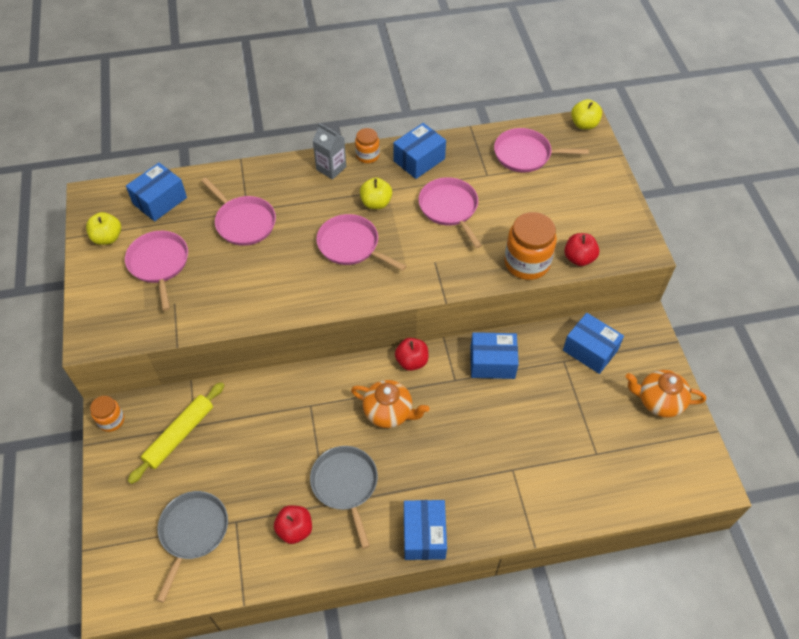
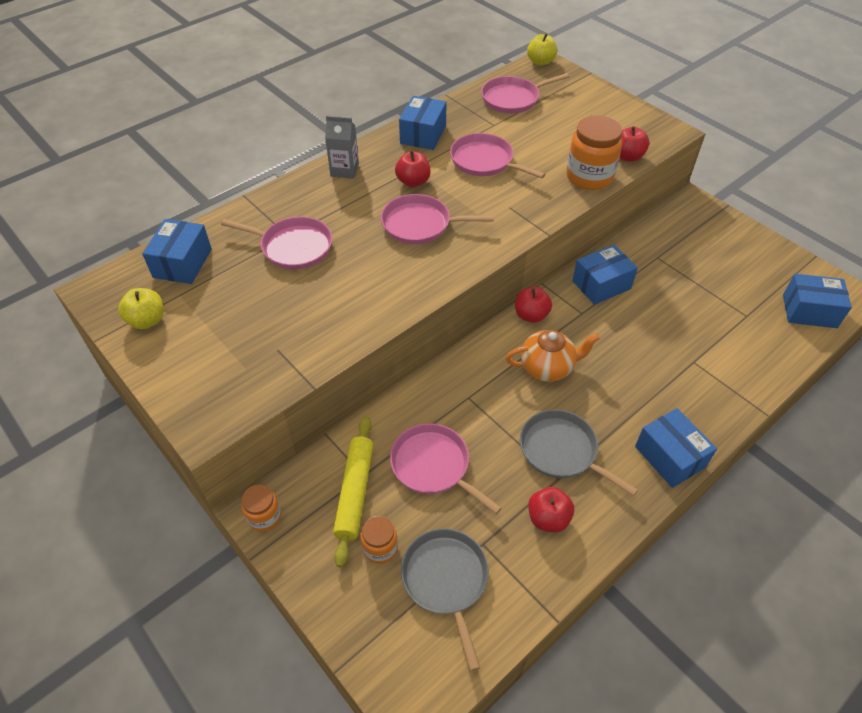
camera: 30 degrees left, 5 degrees down
pink pan [125,231,188,311] -> pink pan moved to [390,423,502,514]
orange jar [355,128,380,163] -> orange jar moved to [360,516,398,564]
yellow apple [360,177,392,209] -> red apple [395,151,431,187]
blue box [563,313,624,374] -> blue box moved to [783,274,852,328]
orange teapot [625,370,706,418] -> none

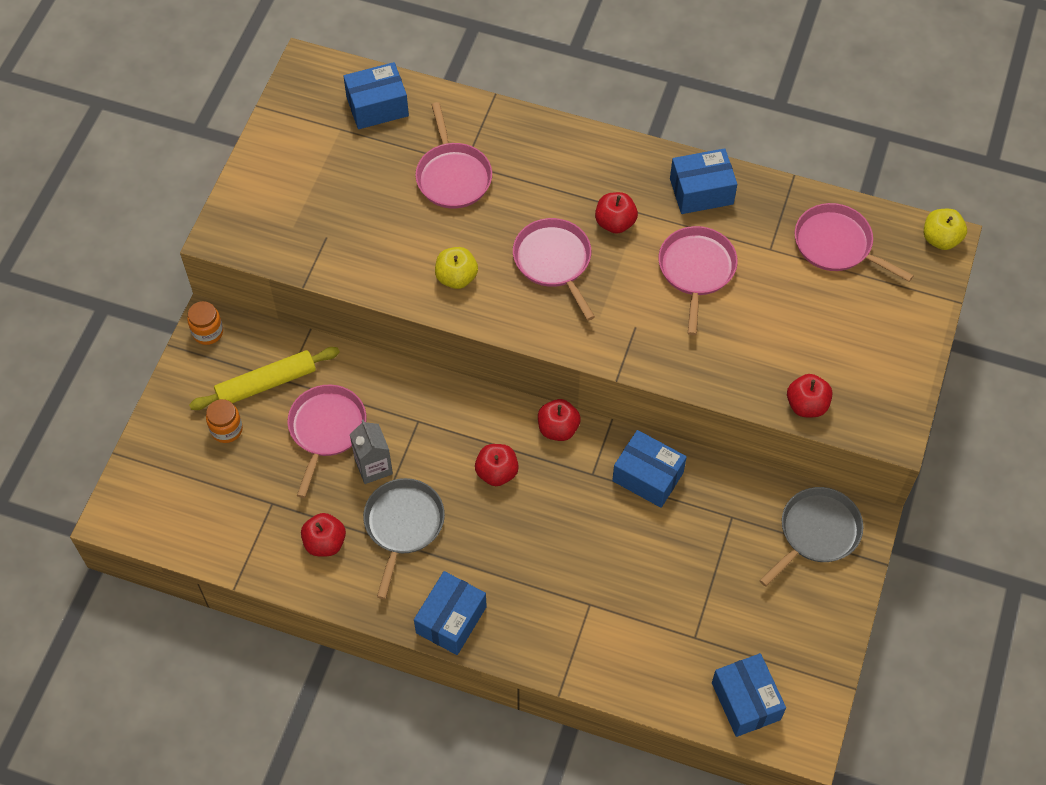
camera: 60 degrees right, 10 degrees up
yellow apple [118,288,163,329] -> yellow apple moved to [435,247,478,289]
grey carton [325,116,359,179] -> grey carton moved to [350,420,393,484]
grey pan [401,529,489,671] -> grey pan moved to [759,487,863,587]
orange teapot [506,330,600,382] -> red apple [475,444,519,486]
orange jar [566,115,622,190] -> none

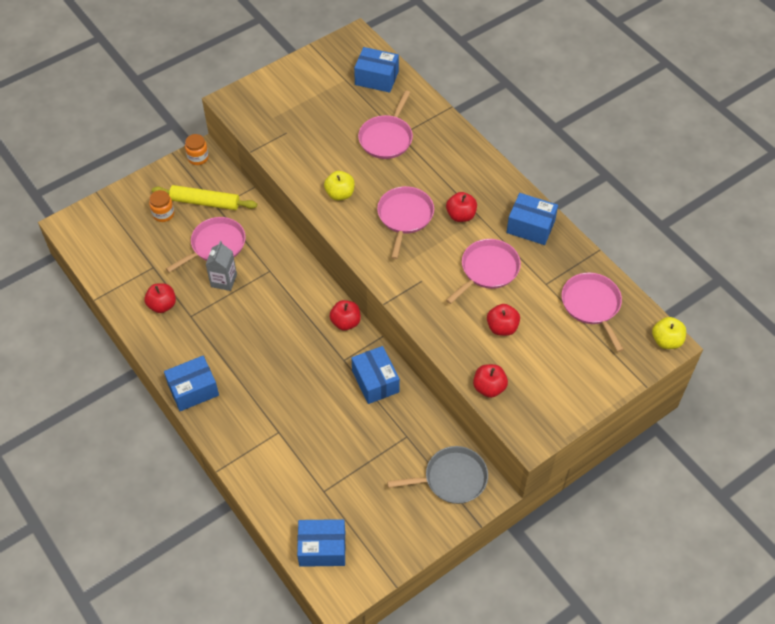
camera: 35 degrees right, 5 degrees down
grey pan [363,478,445,599] -> none
red apple [475,444,519,486] -> red apple moved to [487,304,520,336]
blue box [712,653,786,737] -> blue box turned 75 degrees clockwise [297,519,346,567]

